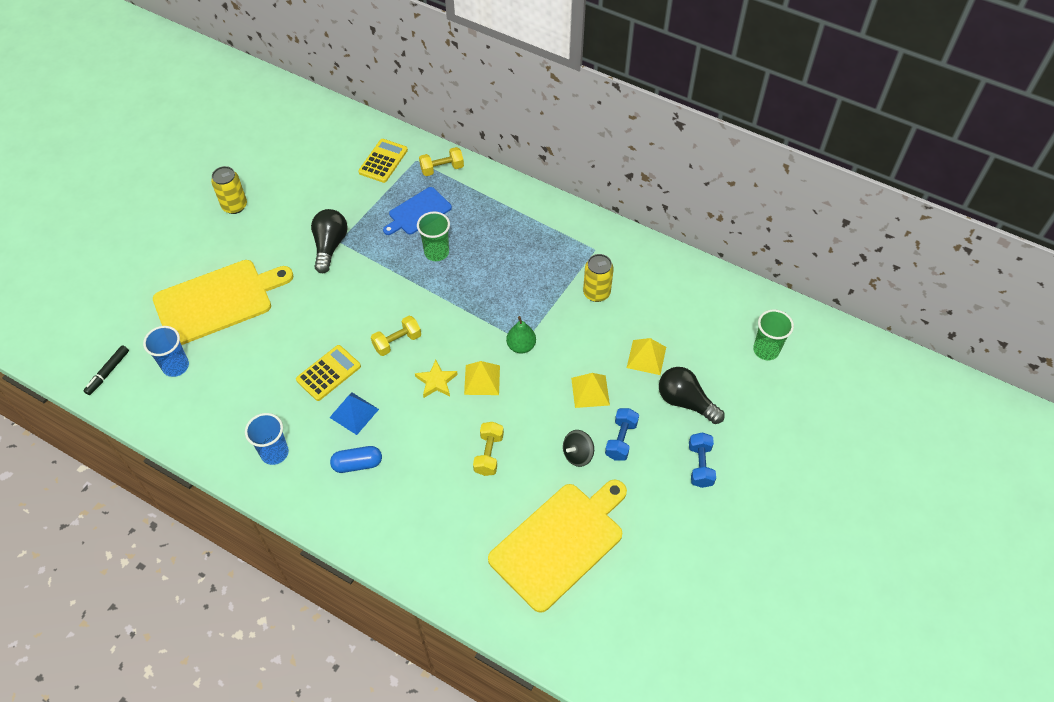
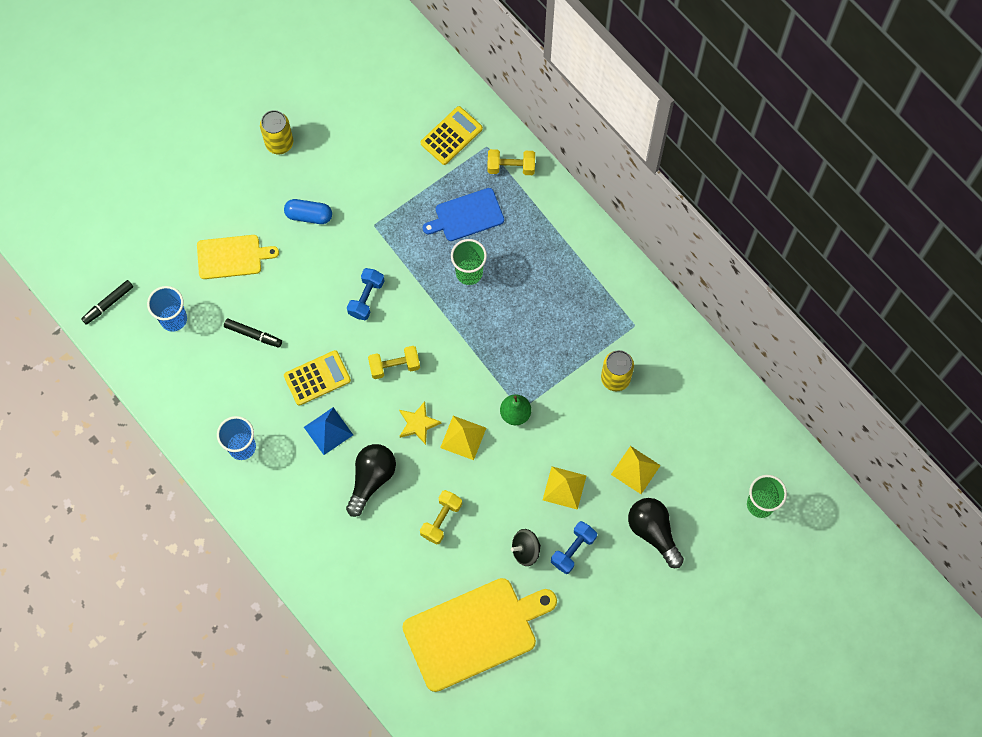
camera: 20 degrees right, 15 degrees up
yellow cutting board [153,260,294,345] -> yellow cutting board [197,235,279,279], size x0.56
black light bulb [311,209,348,273] -> black light bulb moved to [346,444,396,517]
blue capsule [330,446,382,473] -> blue capsule moved to [284,199,332,224]
blue dumbbell [689,432,716,488] -> blue dumbbell moved to [347,268,384,320]
none -> black marker [224,319,282,348]

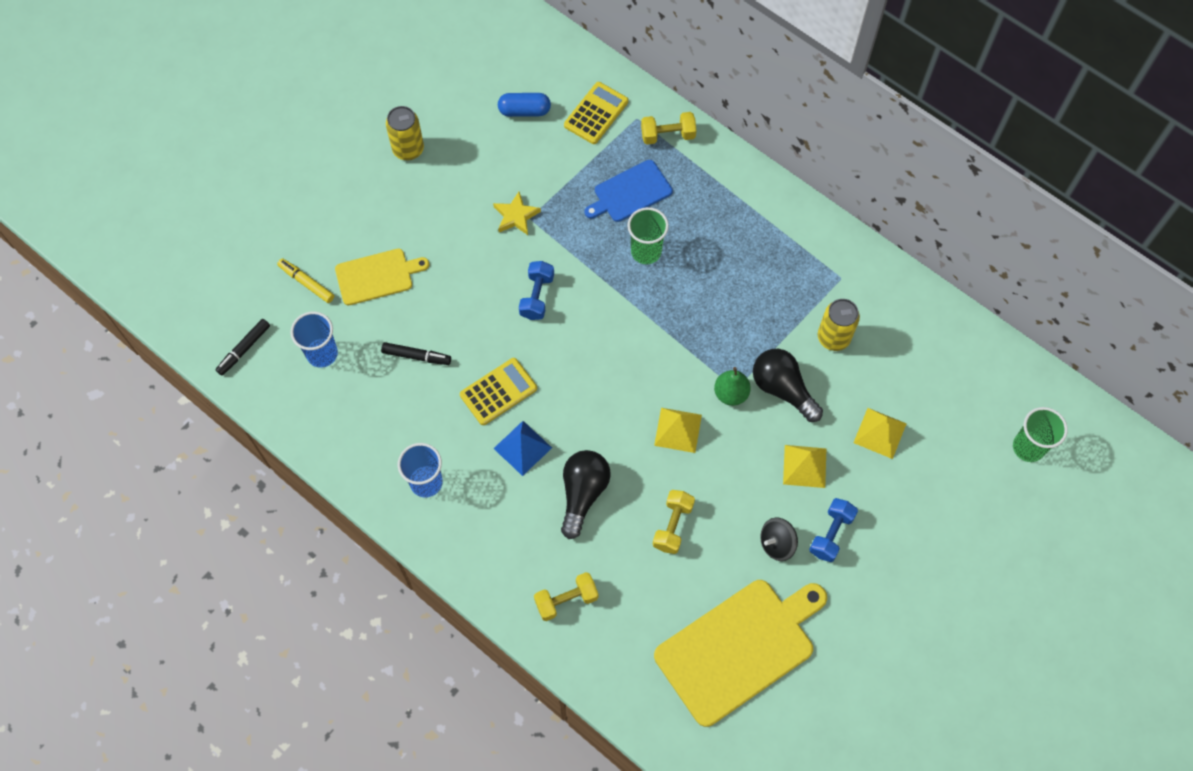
camera: 10 degrees left, 5 degrees down
blue capsule [284,199,332,224] -> blue capsule moved to [498,93,551,117]
yellow dumbbell [368,346,420,379] -> yellow dumbbell moved to [534,572,598,621]
yellow star [399,401,441,445] -> yellow star moved to [493,192,541,235]
black light bulb [628,498,684,568] -> black light bulb moved to [753,349,823,422]
none -> yellow marker [277,258,334,303]

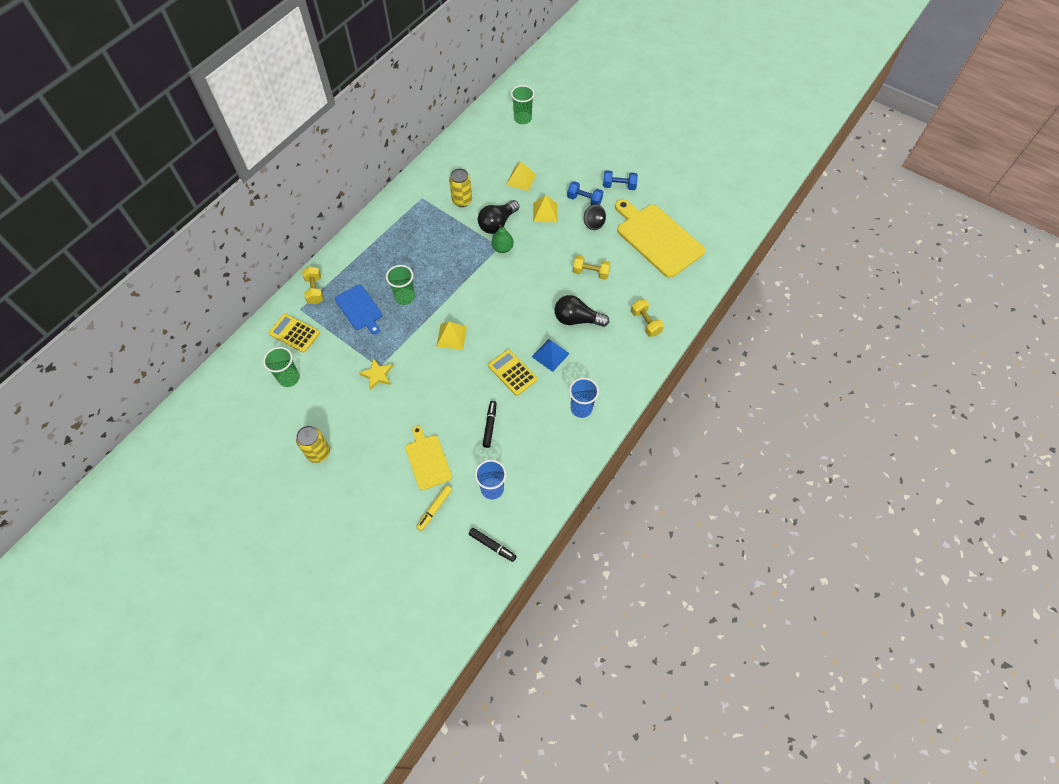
camera: 95 degrees left, 5 degrees down
blue capsule [498,93,551,117] -> green cup [263,347,300,387]
blue dumbbell [519,261,554,320] -> blue dumbbell moved to [603,170,638,190]
yellow pyramid [654,408,702,453] -> yellow pyramid moved to [437,322,467,349]

